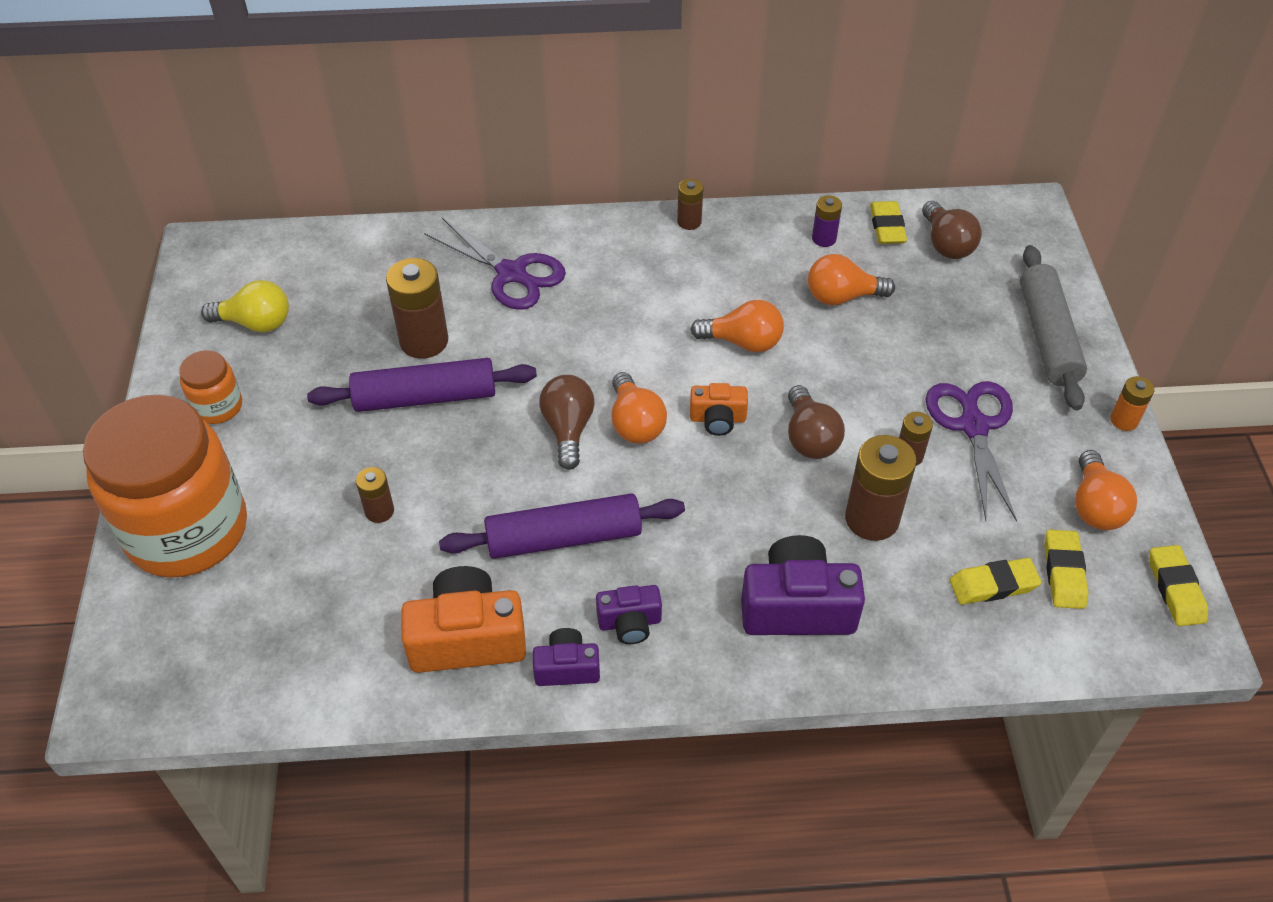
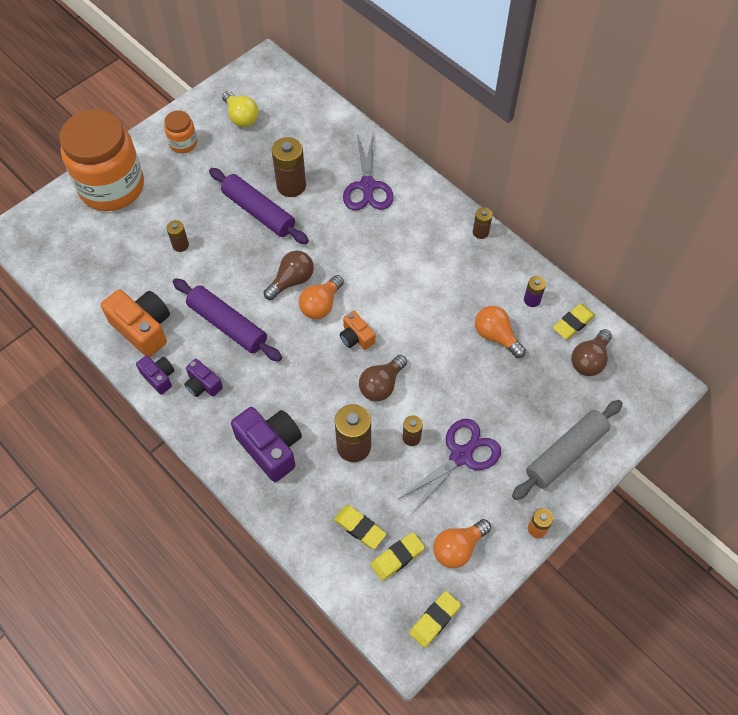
camera: 50 degrees right, 10 degrees up
orange light bulb [691,300,784,352] -> none

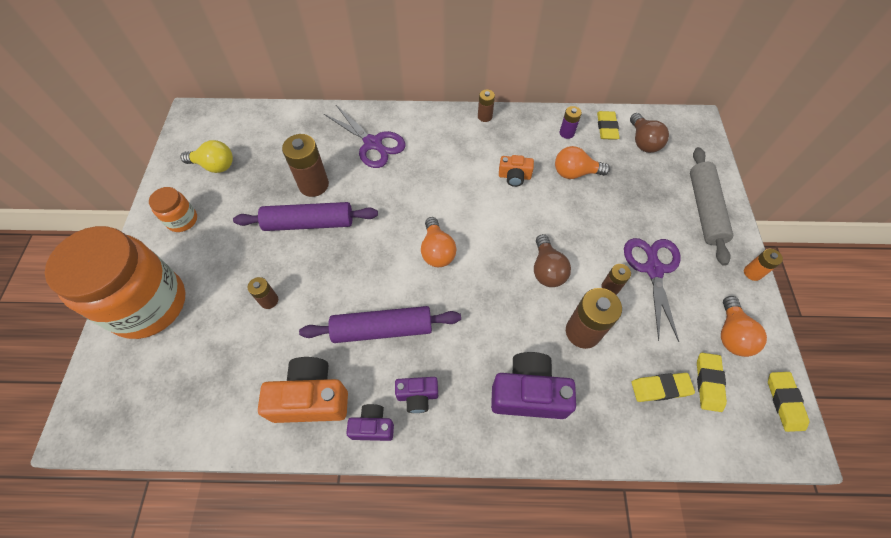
camera: 45 degrees left, 0 degrees up
brown light bulb [264,250,314,300] -> none
orange camera [340,311,375,350] -> orange camera moved to [499,155,534,187]

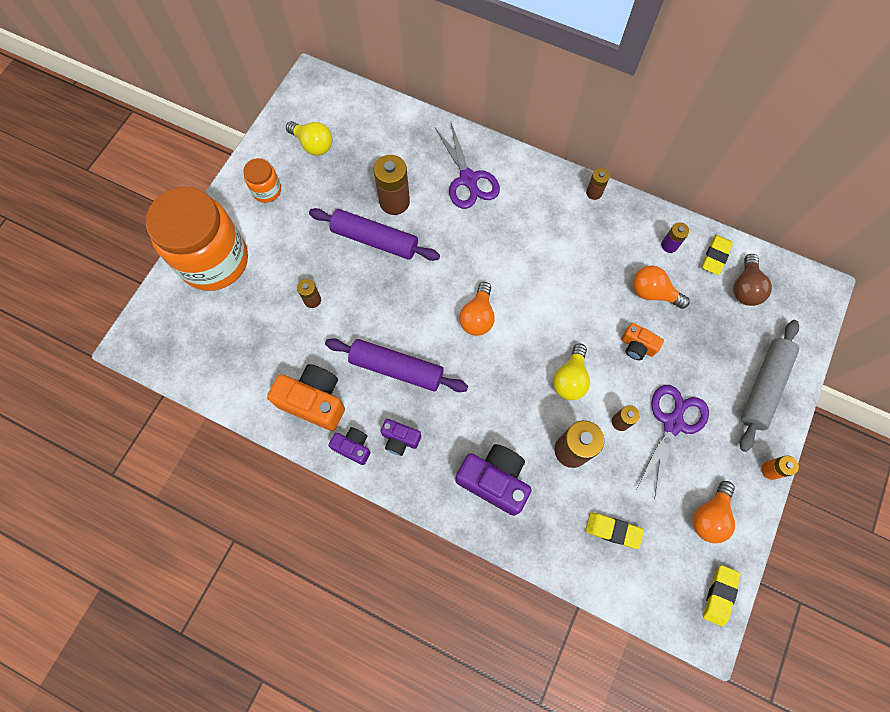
camera: 25 degrees right, 10 degrees up
orange camera [499,155,534,187] -> orange camera moved to [621,323,664,360]
brown light bulb [534,234,571,287] -> yellow light bulb [553,344,590,400]
yellow eraser [697,353,727,412] -> none

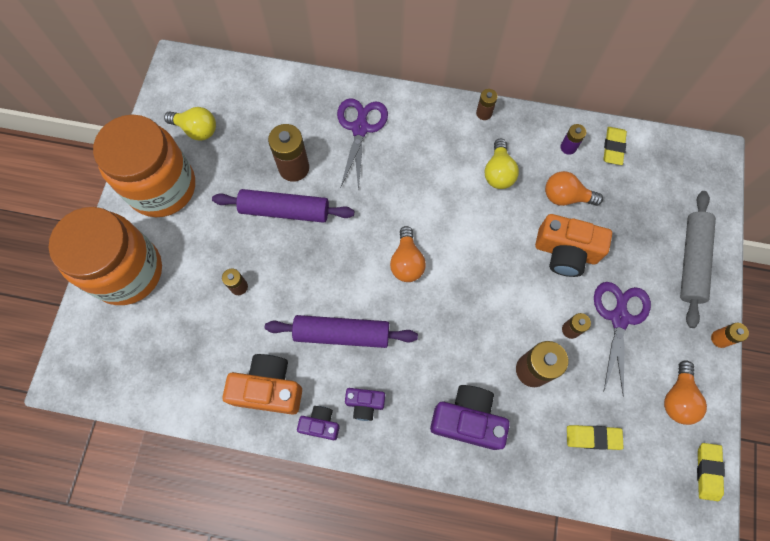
camera: 15 degrees left, 0 degrees up
orange jar [243,158,281,203] -> orange jar [93,115,195,217], size x2.28
purple scissors [435,123,500,209] -> purple scissors turned 135 degrees counterclockwise [337,98,388,191]
yellow light bulb [553,344,590,400] -> yellow light bulb moved to [485,139,519,189]
orange camera [621,323,664,360] -> orange camera [535,214,612,277], size x1.81
brown light bulb [733,254,772,306] -> none

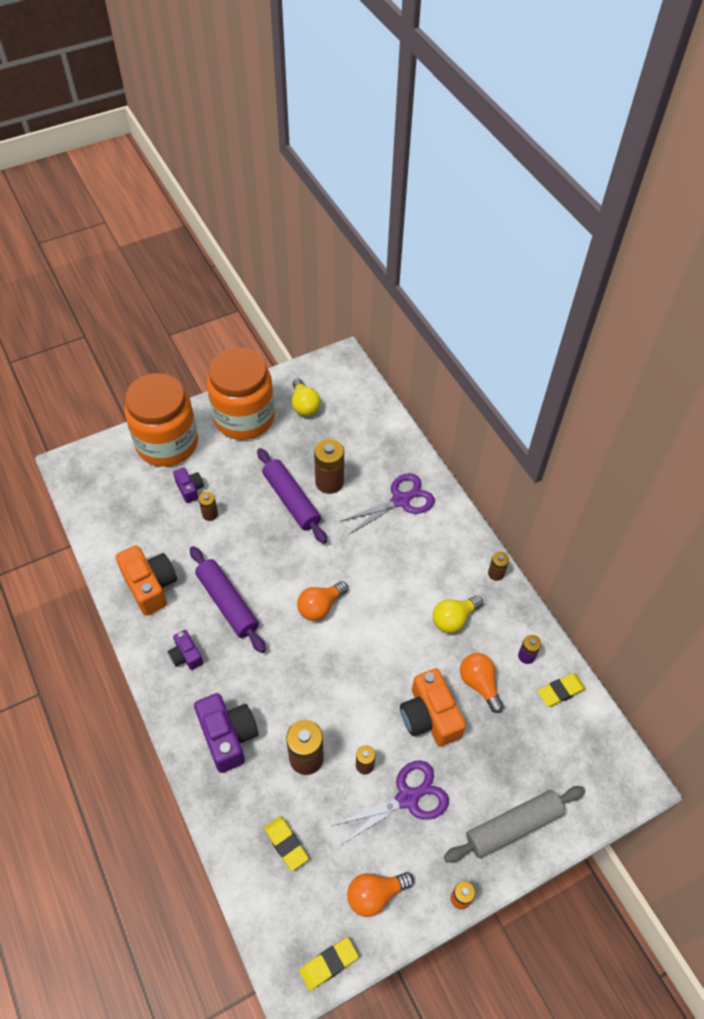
camera: 50 degrees right, 15 degrees down
purple camera [297,406,340,440] -> purple camera moved to [173,467,204,503]

